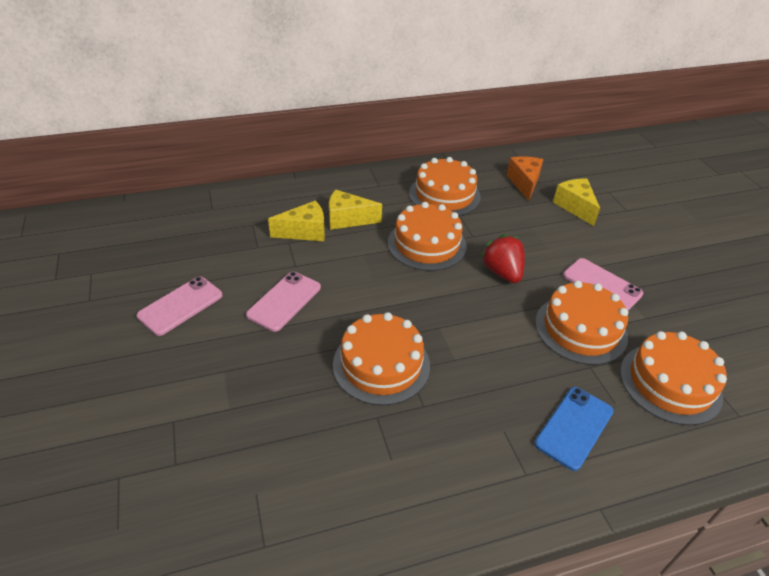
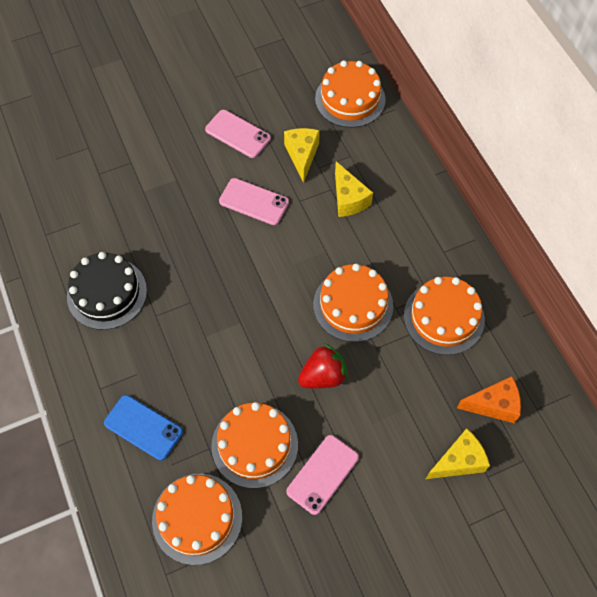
camera: 85 degrees right, 20 degrees up
yellow cheese [329,190,382,230] -> yellow cheese moved to [284,128,320,183]
orange cake [333,312,430,406] -> orange cake moved to [315,60,386,128]
none -> black cake [67,252,147,330]

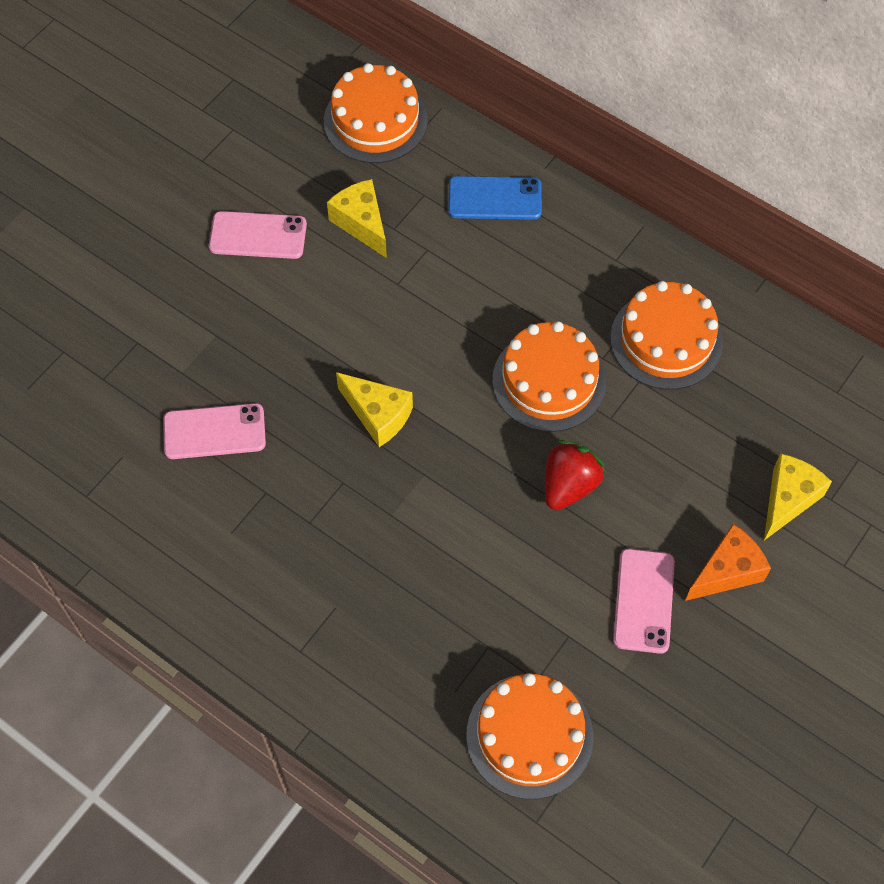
camera: 30 degrees left, 0 degrees up
black cake [67,252,147,330] -> none
blue phone [104,395,183,461] -> blue phone moved to [448,176,542,220]
orange cake [211,402,298,489] -> none
pink phone [219,178,289,225] -> pink phone moved to [163,403,266,459]
yellow cheese [335,162,373,217] -> yellow cheese moved to [336,372,413,447]
orange cheese [457,376,521,423] -> orange cheese moved to [685,524,771,601]

